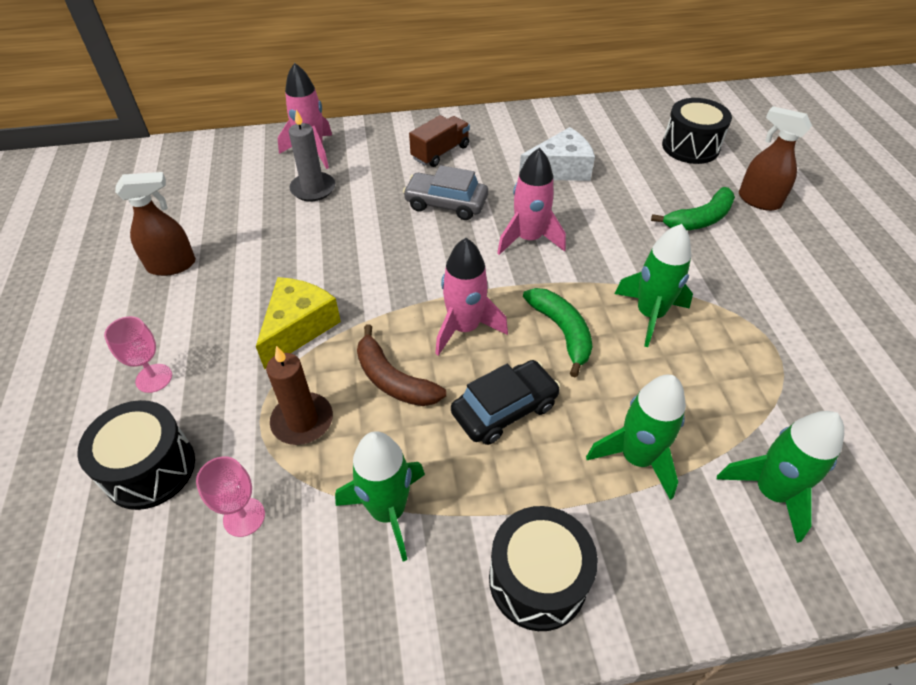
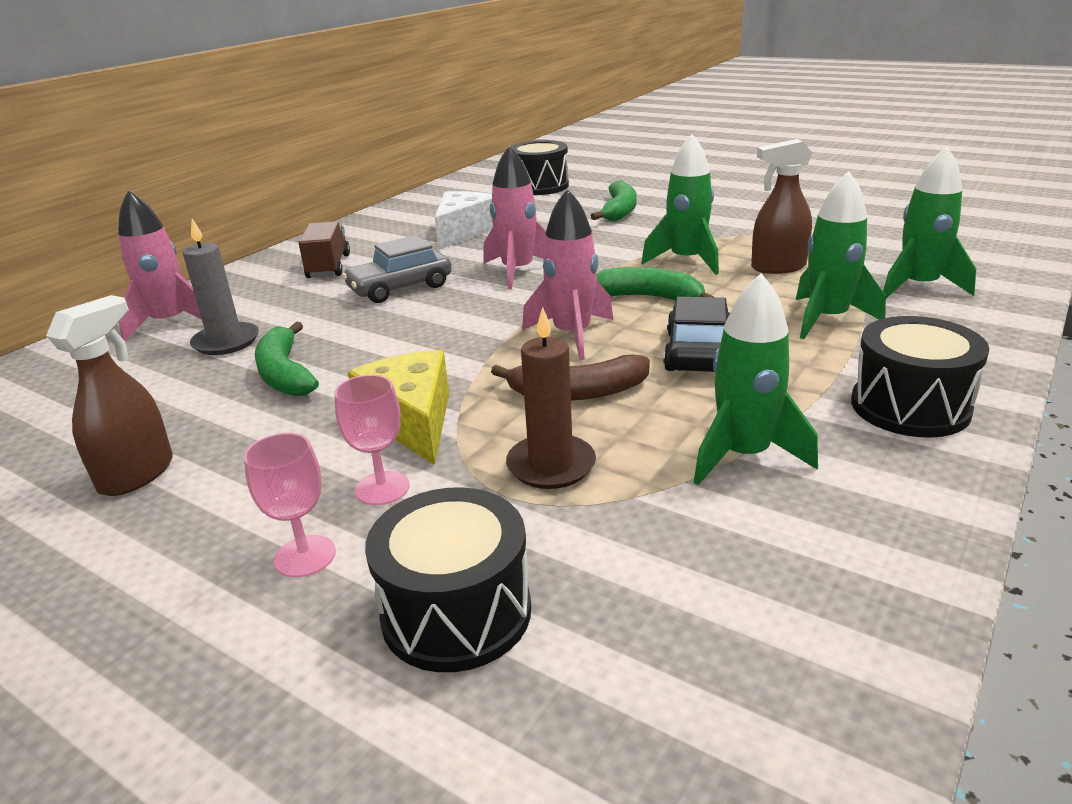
camera: 45 degrees left, 20 degrees down
pink goblet [196,456,265,537] -> pink goblet moved to [334,375,410,505]
brown spray bottle [739,106,812,211] -> brown spray bottle moved to [751,139,812,274]
none -> green banana [255,322,319,396]

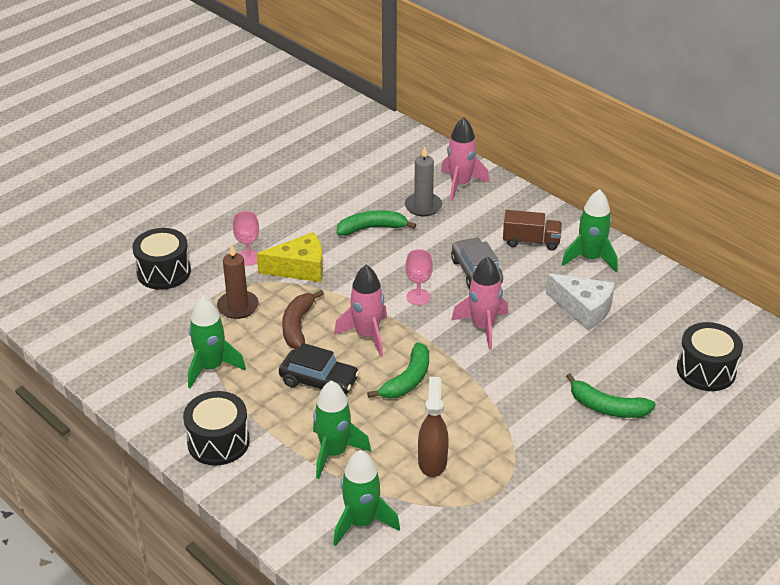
camera: 100 degrees right, 10 degrees up
brown spray bottle [46,295,173,496] -> none
pink goblet [244,433,336,578] -> pink goblet moved to [405,249,433,305]
green rocket [641,134,719,275] -> green rocket moved to [562,189,618,272]

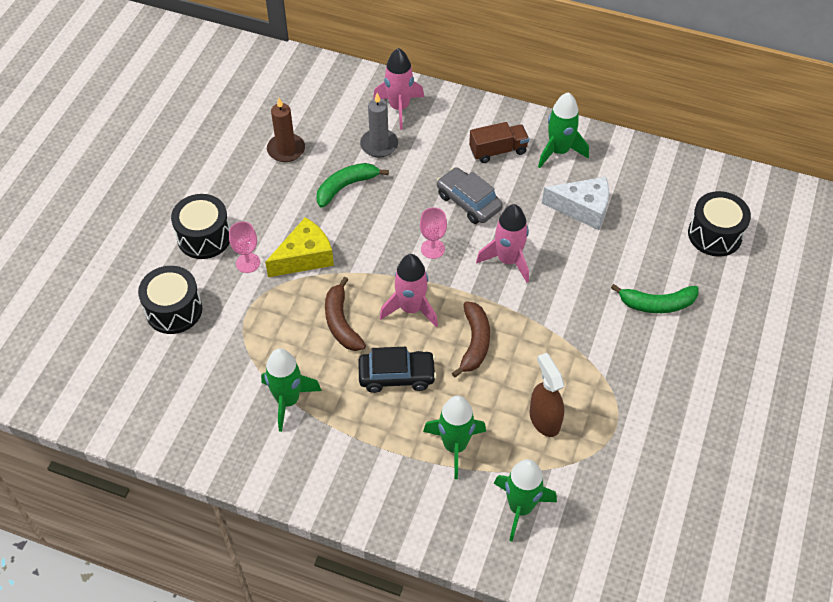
camera: 25 degrees left, 15 degrees up
black drum [183,391,250,466] -> black drum moved to [171,194,230,259]
brown candle [217,244,259,319] -> brown candle moved to [267,98,305,162]
green banana [367,342,429,399] -> brown banana [452,301,490,378]

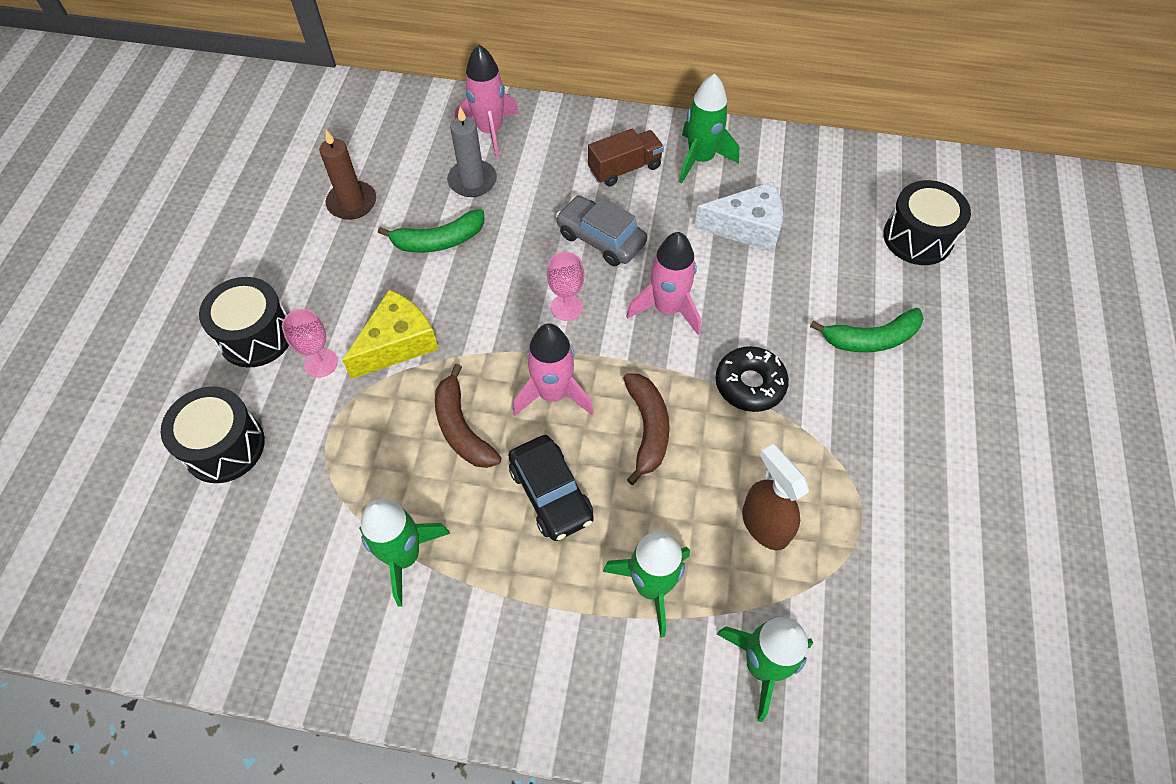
camera: 10 degrees left, 5 degrees up
green banana [316,163,389,208] -> green banana turned 150 degrees counterclockwise [378,209,484,253]
black car [358,347,437,393] -> black car turned 75 degrees clockwise [508,435,594,541]
none -> black donut [716,346,789,412]

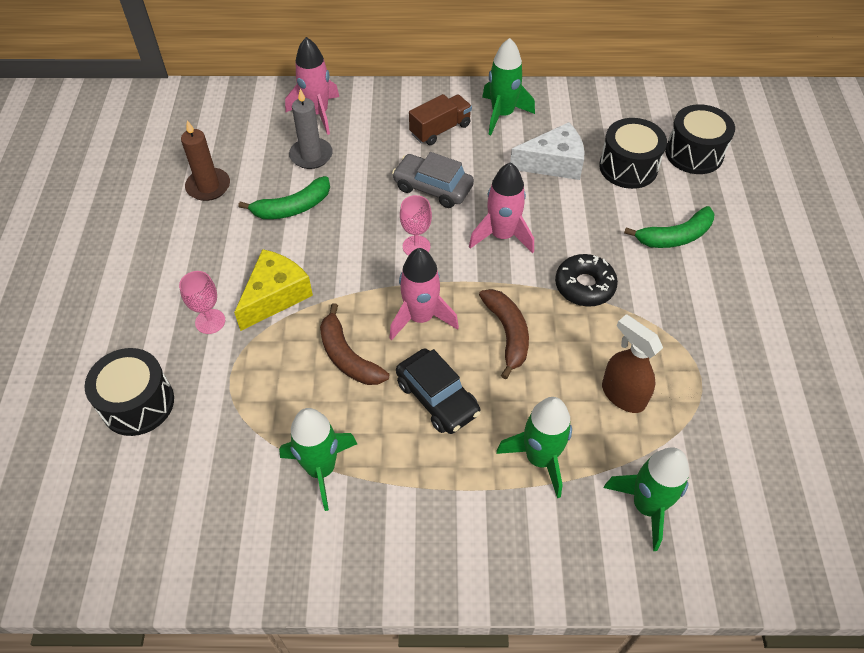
camera: 10 degrees left, 5 degrees down
black drum [199,277,289,368] -> black drum moved to [599,118,667,189]

